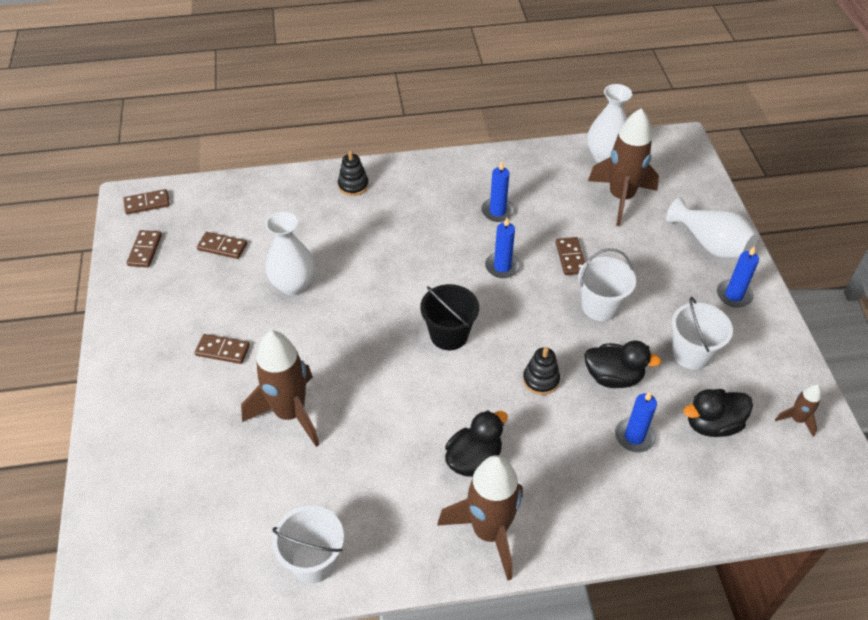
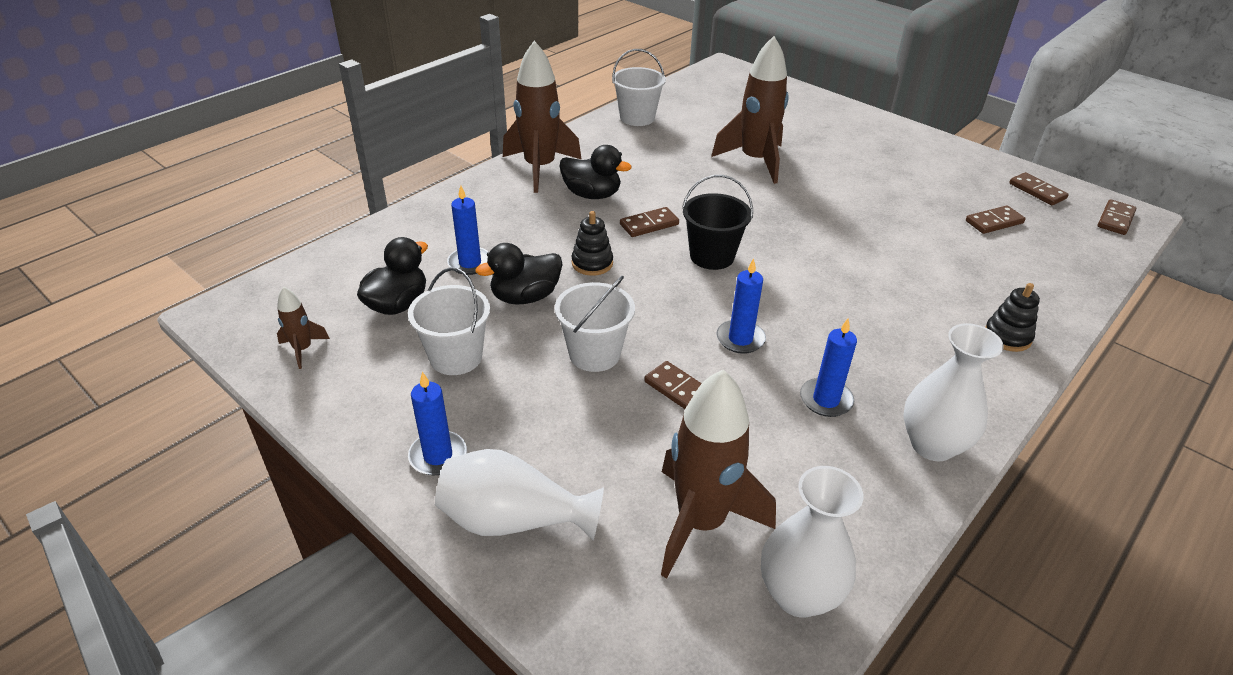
camera: 140 degrees right, 10 degrees down
brown domino [195,334,250,364] -> brown domino moved to [620,207,679,237]
white vase [265,211,315,296] -> white vase moved to [903,323,1004,461]
black duck [445,410,508,477] -> black duck turned 75 degrees counterclockwise [559,145,632,199]

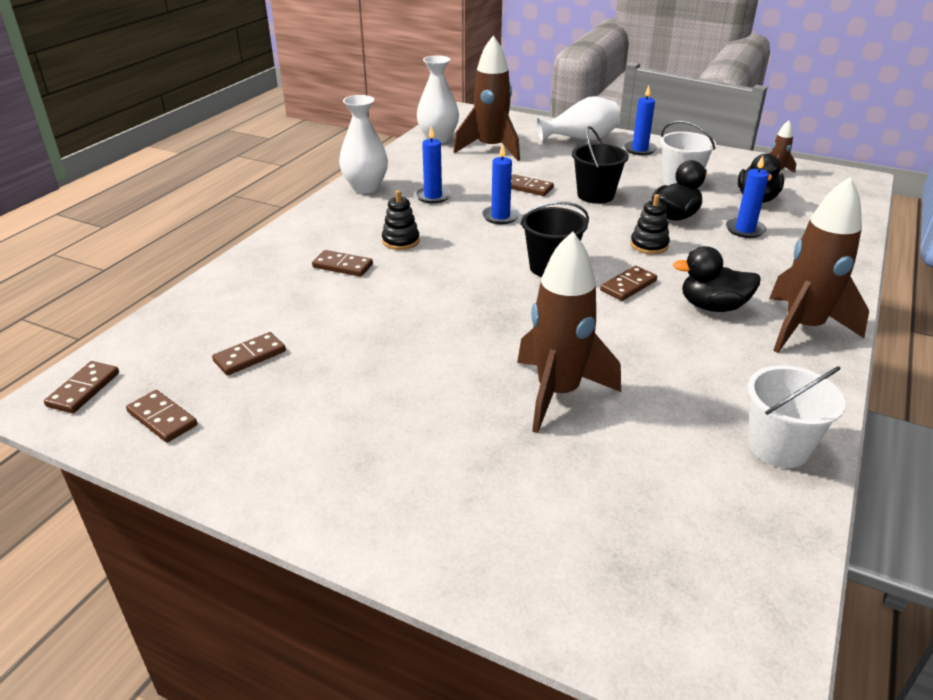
camera: 165 degrees right, 5 degrees down
white bucket [555,276,635,372] -> black bucket [572,126,629,204]
black stacking toy [985,283,1040,352] -> black stacking toy moved to [382,190,420,250]
none -> brown domino [312,250,373,277]

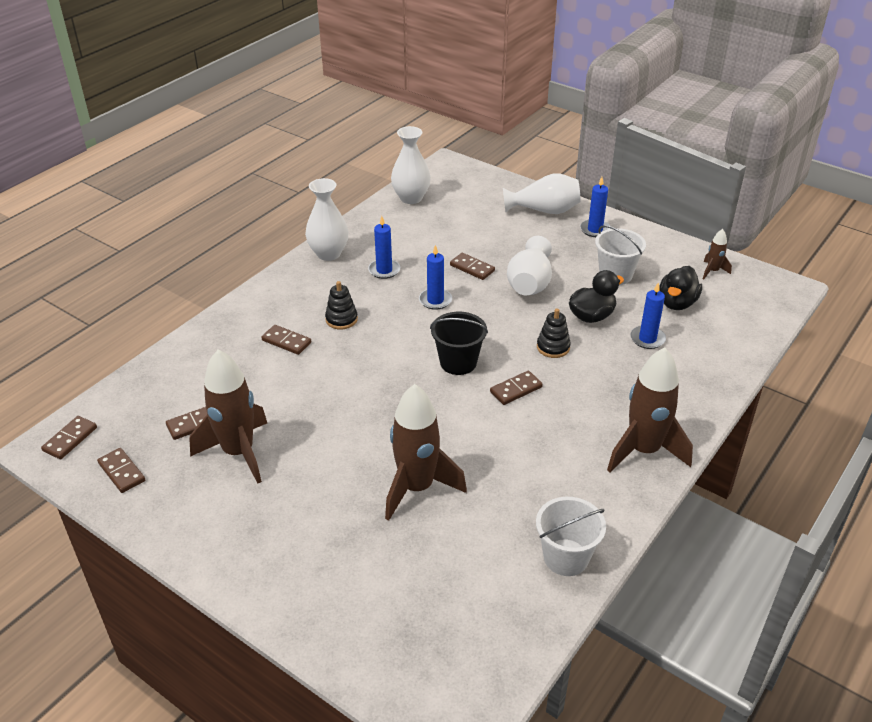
camera: 10 degrees right, 5 degrees up
brown rocket [453,35,520,161] -> brown rocket moved to [189,349,267,483]
black bucket [572,126,629,204] -> white vase [507,236,552,295]
black duck [673,246,761,312] -> none

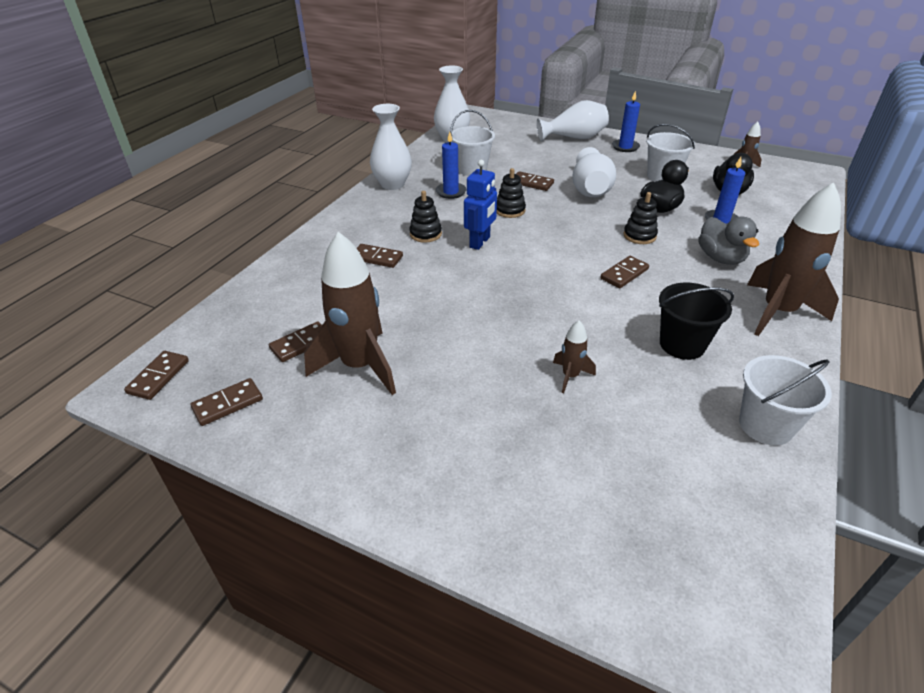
camera: 10 degrees left, 0 degrees up
brown domino [97,448,145,493] -> brown domino turned 75 degrees counterclockwise [191,378,263,426]
brown rocket [385,384,467,521] -> brown rocket [553,320,596,393], size x0.46
blue candle [419,245,452,310] -> black stacking toy [497,168,526,218]
black bucket [430,312,488,375] -> black bucket moved to [659,283,734,360]
none -> white bucket [450,110,495,176]
none -> blue robot [464,160,497,250]
none -> grey duck [698,216,759,265]

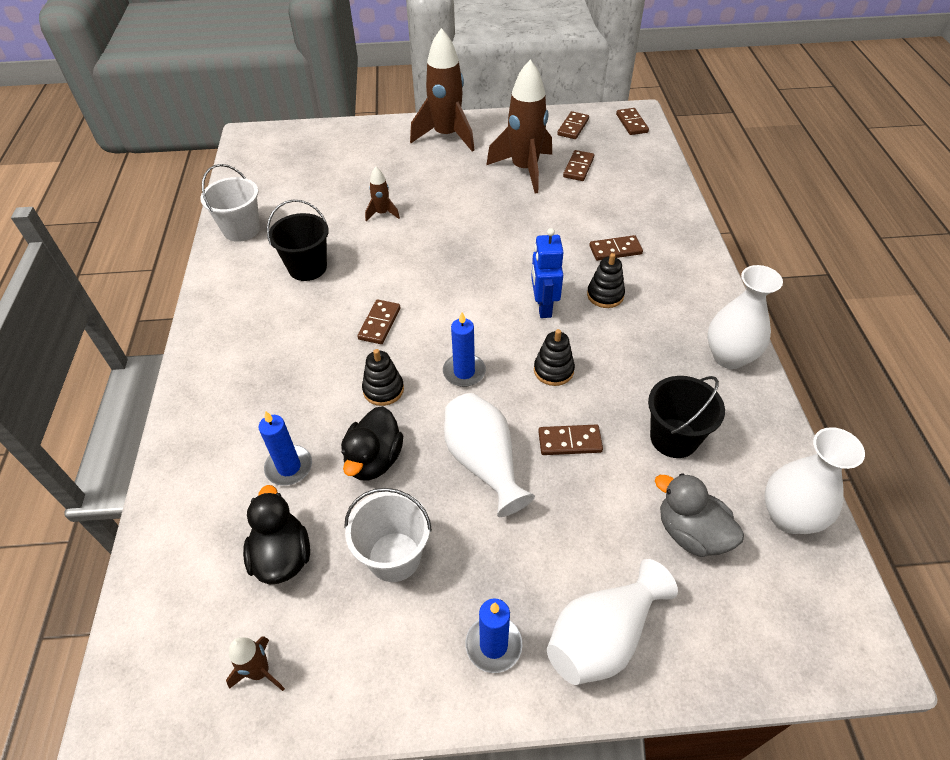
camera: 150 degrees right, 10 degrees up
blue candle [436,132,466,199] -> blue candle moved to [443,312,486,387]
white bucket [450,110,495,176] -> black bucket [648,376,725,458]
grey duck [698,216,759,265] -> grey duck moved to [655,473,744,557]
brown rocket [747,182,841,336] -> brown rocket moved to [410,28,475,152]

